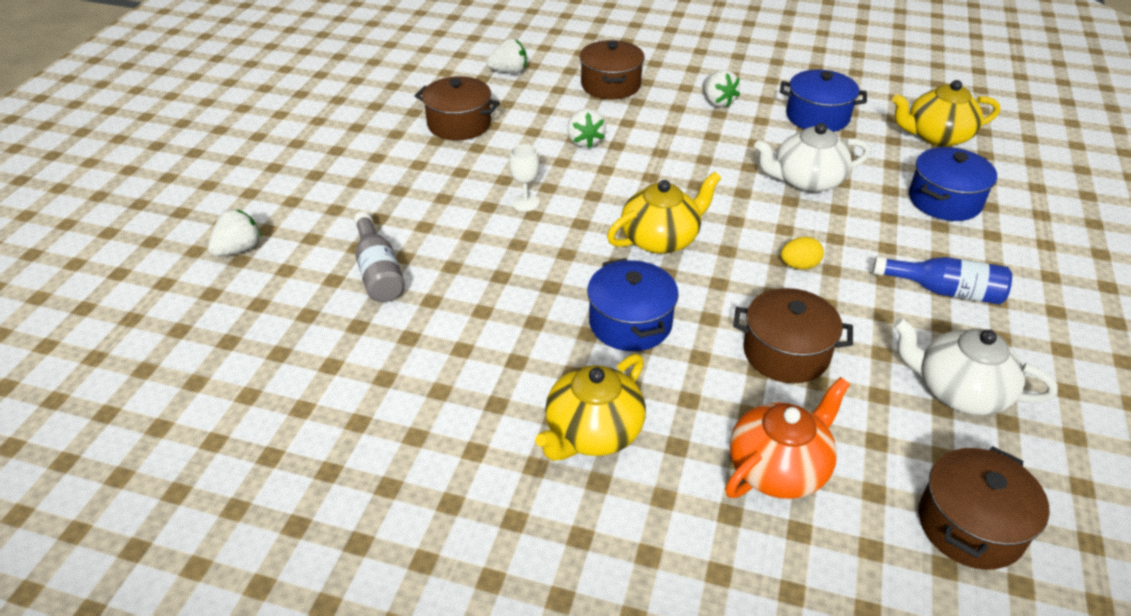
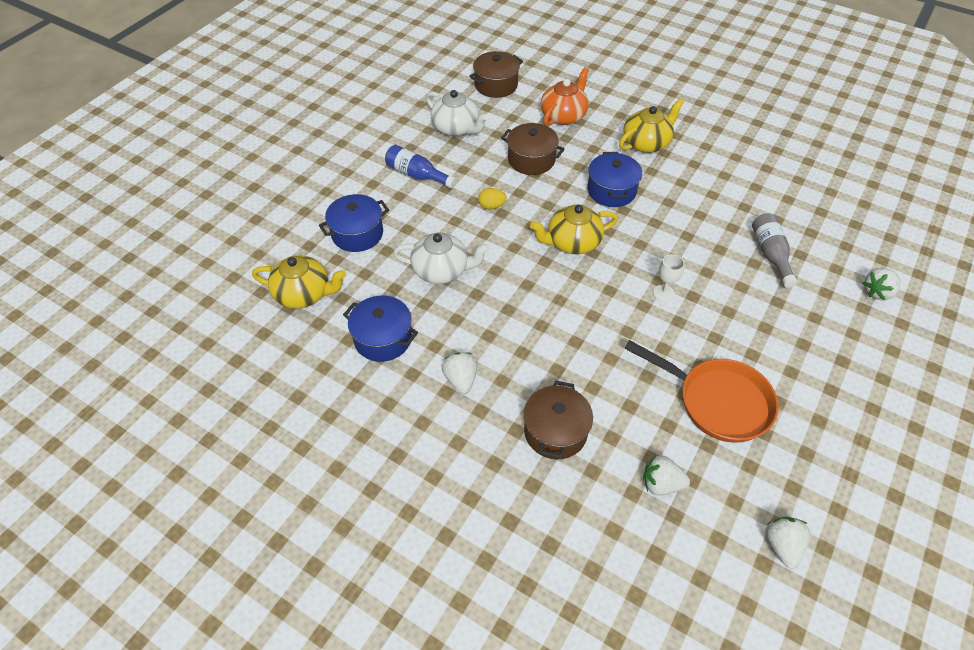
camera: 165 degrees left, 10 degrees up
brown pot [415,76,500,141] -> orange pan [624,340,779,443]
white strawberry [567,109,606,149] -> white strawberry moved to [765,517,811,569]
orange teapot [725,377,850,499] -> orange teapot turned 150 degrees clockwise [541,67,589,126]

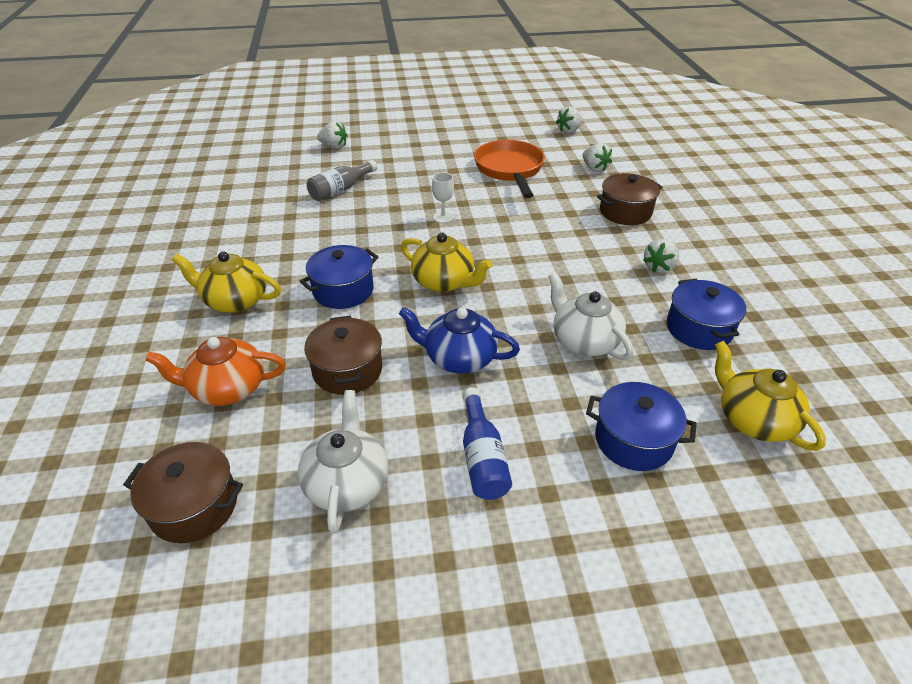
camera: 130 degrees left, 10 degrees down
yellow egg [478,188,507,209] -> blue teapot [399,307,520,374]

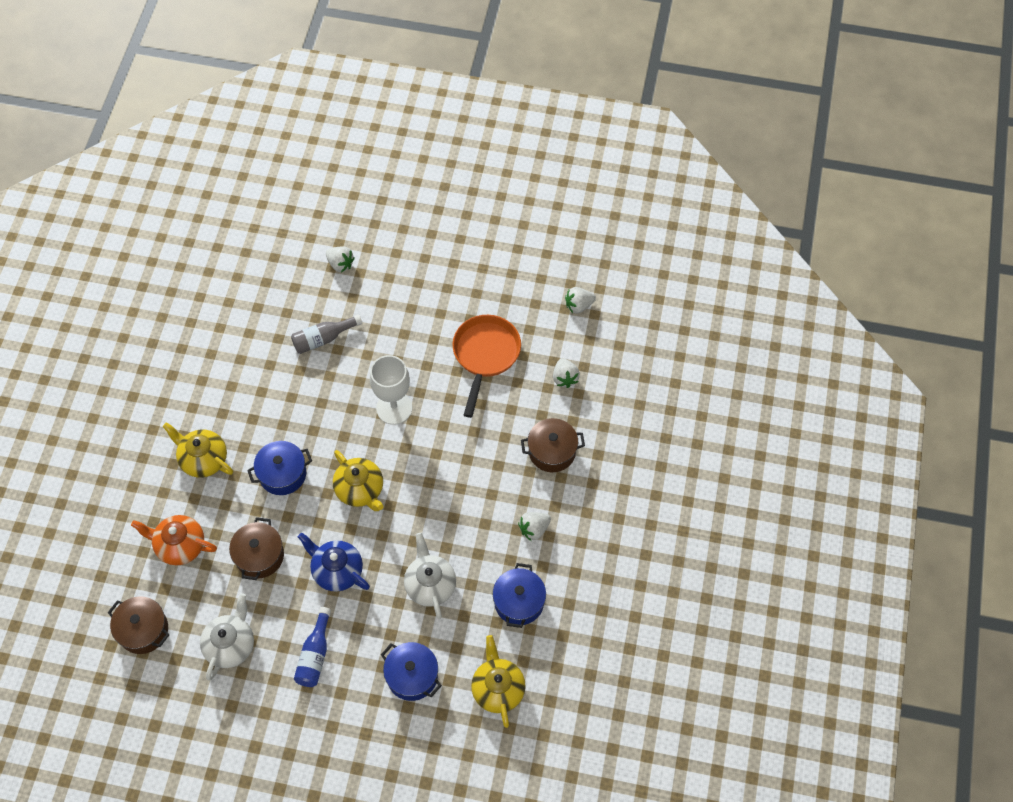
camera: 20 degrees right, 20 degrees up
white goblet [432,172,454,223] -> white goblet [370,355,412,425], size x2.01

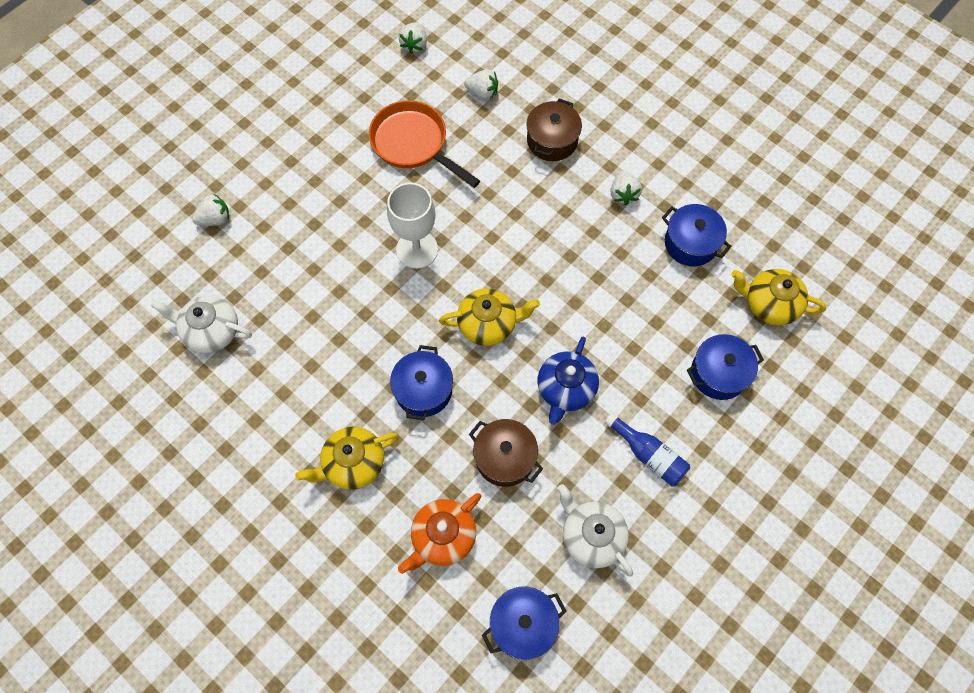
camera: 60 degrees left, 5 degrees up
brown pot [108,596,169,654] -> blue pot [482,587,566,660]
grey bottle [291,314,362,354] -> none
blue teapot [298,533,370,591] -> blue teapot turned 45 degrees counterclockwise [538,337,599,425]
white teapot [404,533,456,619] -> white teapot moved to [151,296,252,353]

